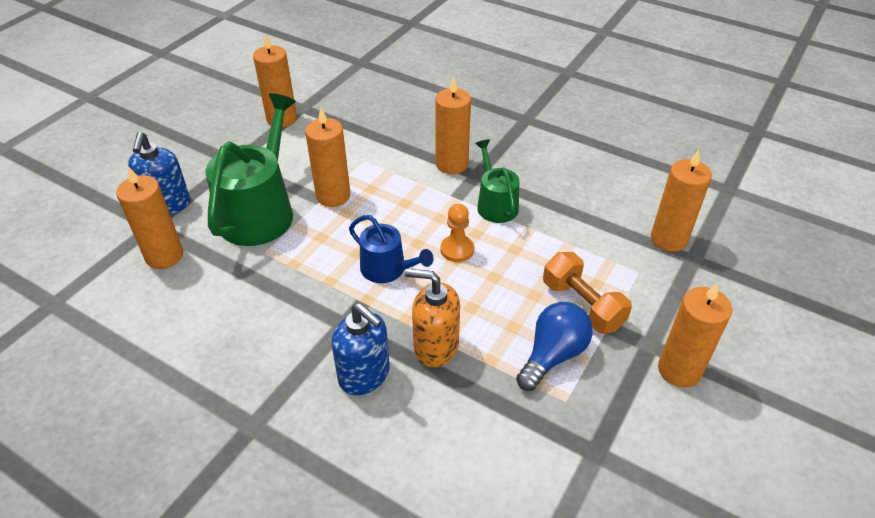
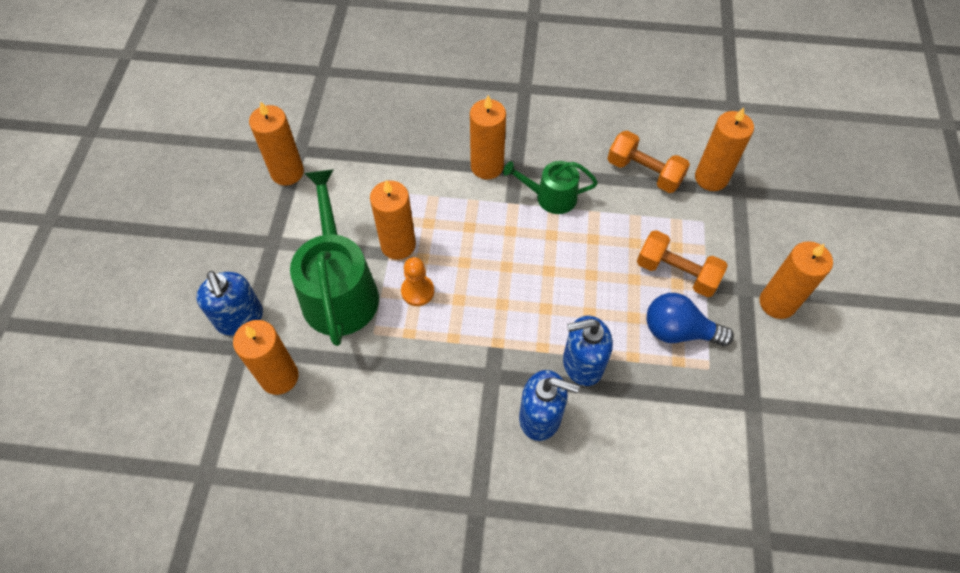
camera: 25 degrees left, 15 degrees up
blue watering can [349,215,434,283] -> none
orange soap dispenser [405,268,460,367] -> blue soap dispenser [563,316,613,386]
orange pawn [440,204,474,262] -> orange pawn moved to [401,257,434,306]
green watering can [475,139,519,223] -> green watering can turned 45 degrees counterclockwise [503,161,598,214]
blue light bulb [516,302,593,391] -> blue light bulb turned 90 degrees counterclockwise [646,293,734,346]
none -> orange dumbbell [607,131,690,193]

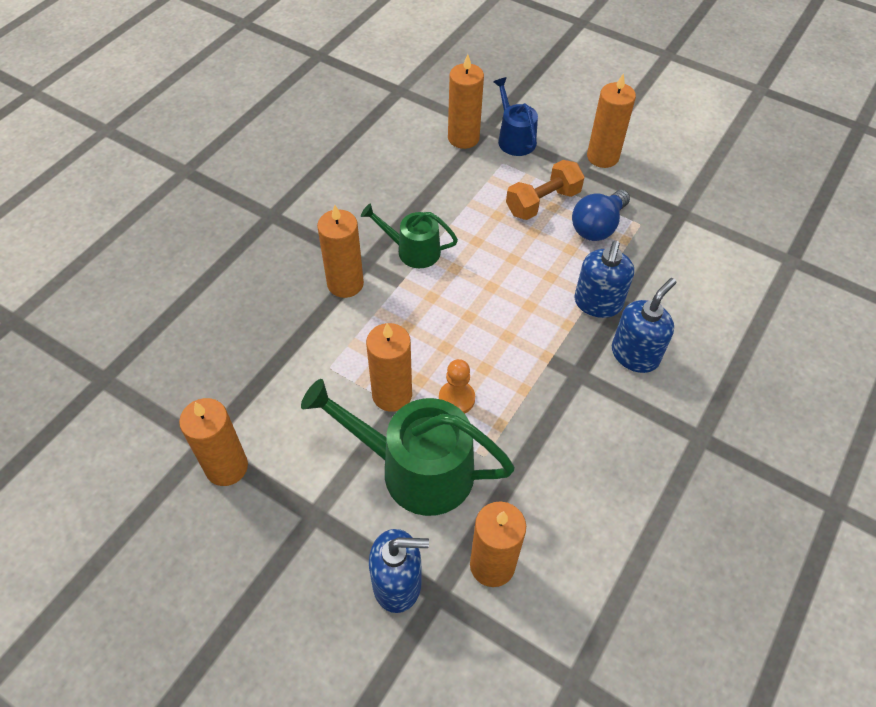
camera: 65 degrees left, 5 degrees down
green watering can [503,161,598,214] -> green watering can turned 75 degrees clockwise [361,204,458,268]
orange dumbbell [607,131,690,193] -> none
none -> blue watering can [494,77,538,156]

